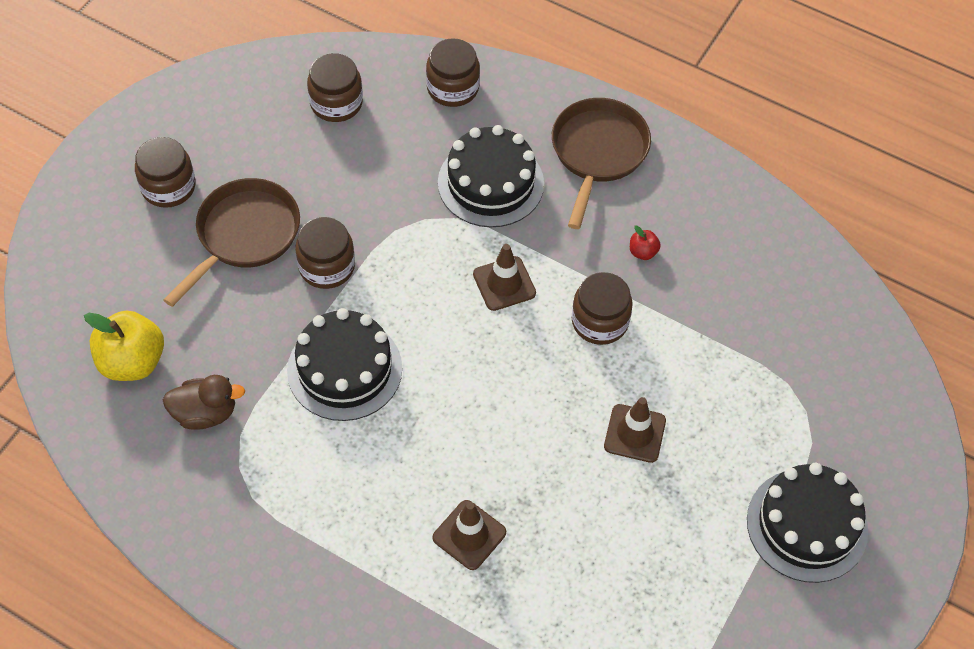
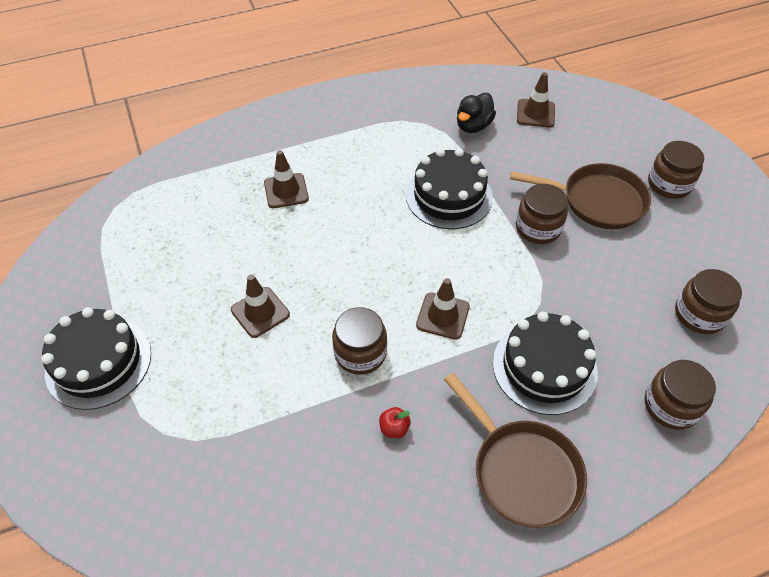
camera: 130 degrees right, 5 degrees down
yellow apple [84,311,164,381] -> brown traffic cone [517,72,555,128]
brown pan [163,178,300,307] -> brown pan turned 60 degrees counterclockwise [510,163,651,229]
brown duck [163,375,245,430] -> black duck [457,93,496,133]

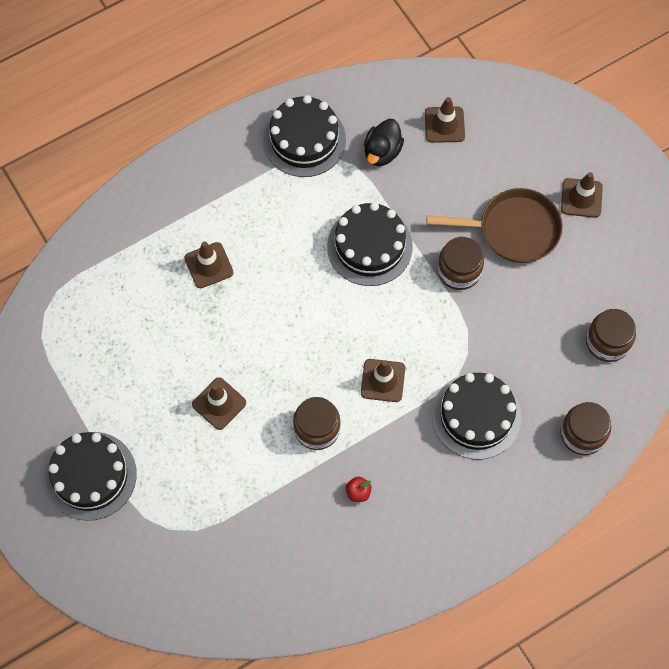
camera: 10 degrees left, 15 degrees up
brown pan [444,373,587,528] -> none
brown jar [648,141,704,199] -> brown traffic cone [561,172,603,218]
none -> black cake [263,95,346,177]

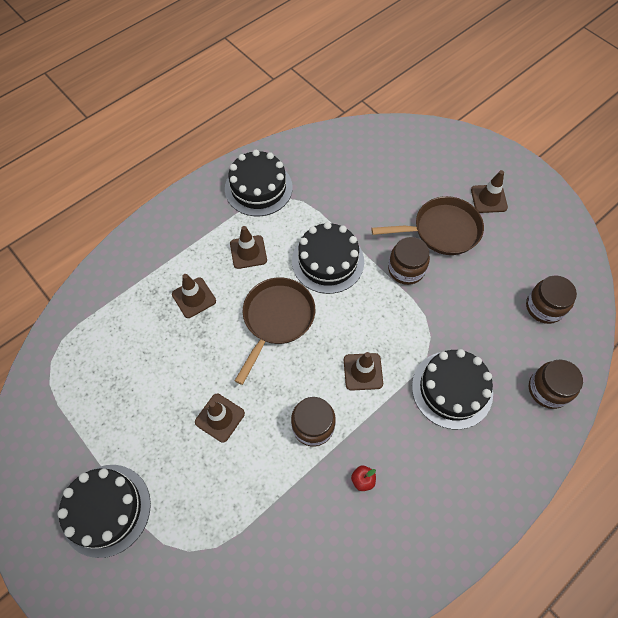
camera: 10 degrees left, 5 degrees down
black duck [364,119,404,166] -> none
brown traffic cone [425,97,465,143] -> brown traffic cone moved to [230,226,267,269]
none -> brown pan [235,278,315,385]

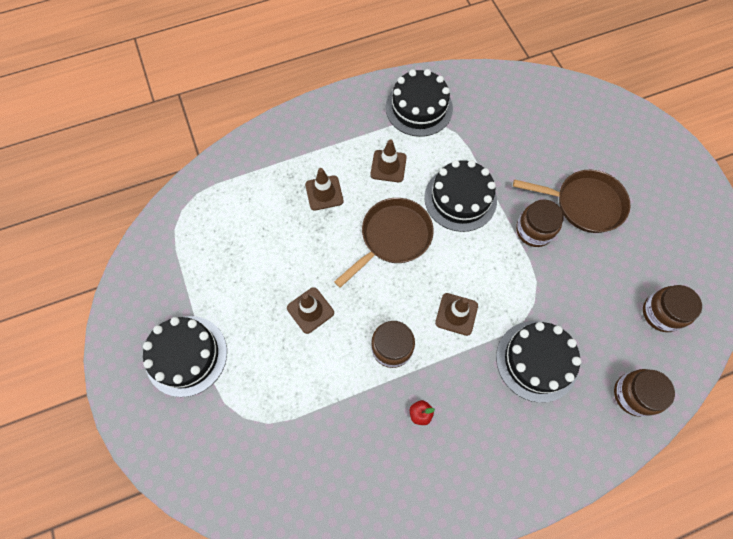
camera: 20 degrees right, 5 degrees up
brown traffic cone [471,170,508,213] -> none

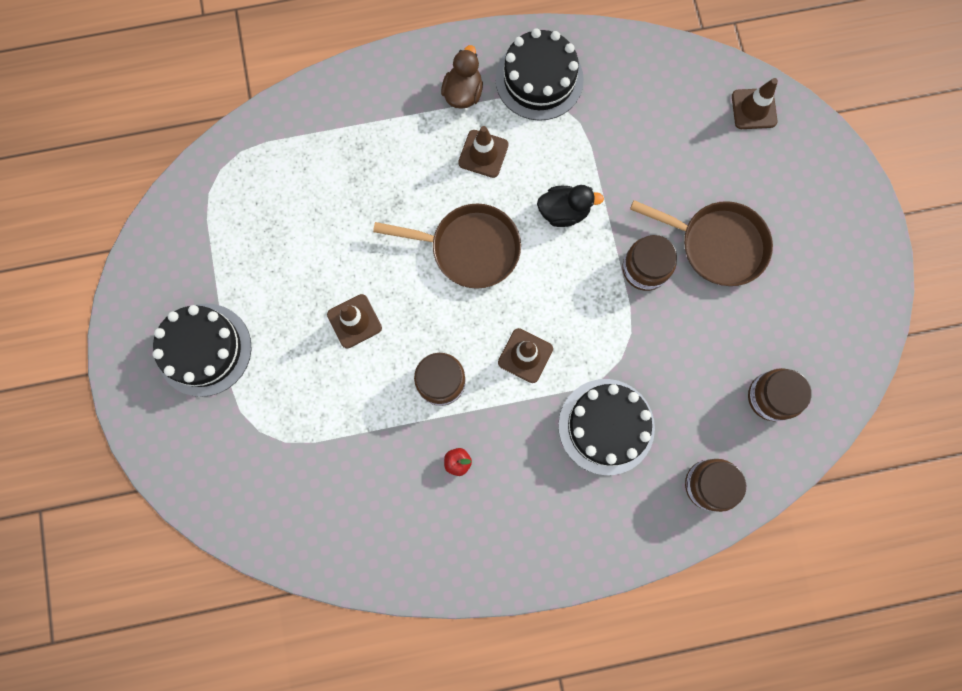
camera: 10 degrees right, 10 degrees up
brown traffic cone [305,168,343,211] -> brown traffic cone moved to [732,78,778,129]
brown pan [334,198,434,288] -> brown pan turned 45 degrees clockwise [373,204,521,289]
black cake [424,160,497,232] -> black duck [537,185,604,227]
none -> brown duck [441,45,483,109]

